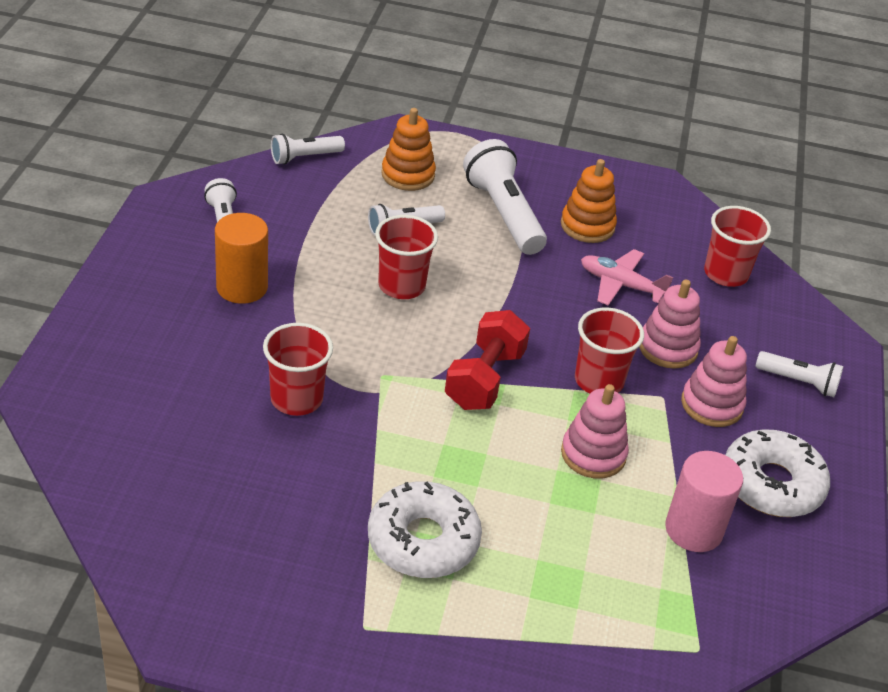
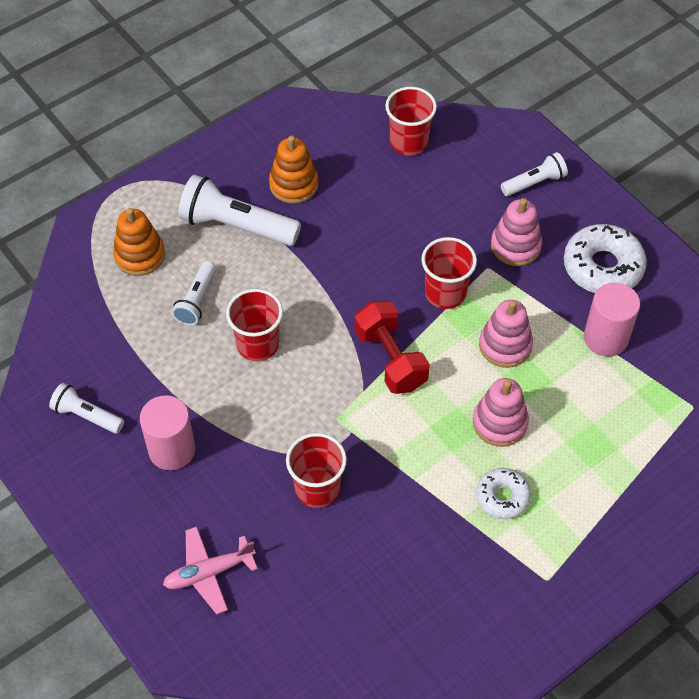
camera: 45 degrees left, 15 degrees up
orange cylinder [215,213,268,304] -> pink cylinder [140,395,196,470]
white flashlight [271,134,345,165] -> none
white donut [368,481,482,578] -> white donut [476,468,531,519], size x0.60
pink plane [581,249,673,305] -> pink plane moved to [163,526,258,614]
pink stacking toy [639,279,701,369] -> pink stacking toy moved to [473,378,529,447]

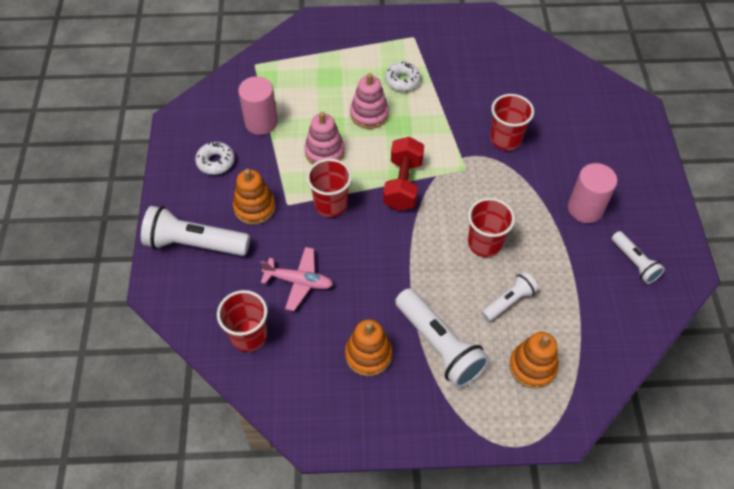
camera: 145 degrees left, 0 degrees up
pink plane [163,526,258,614] -> pink plane moved to [260,247,333,311]
pink stacking toy [491,198,542,266] -> orange stacking toy [233,169,276,225]
white flashlight [501,152,568,196] -> white flashlight [141,206,250,256], size x1.75
white donut [564,224,647,293] -> white donut [195,142,235,175], size x0.60

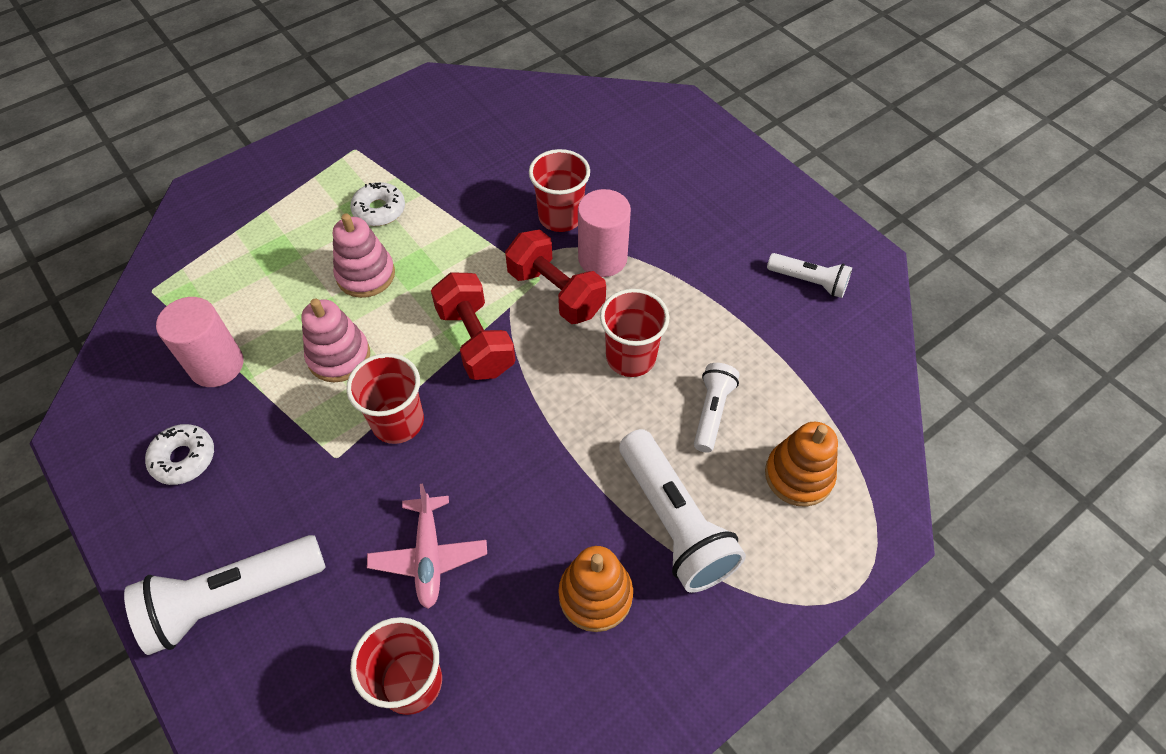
camera: 35 degrees left, 0 degrees up
orange stacking toy [233,169,276,225] -> none
pink plane [260,247,333,311] -> pink plane turned 105 degrees clockwise [367,484,487,609]
white flashlight [395,288,490,388] -> white flashlight turned 45 degrees clockwise [619,429,746,593]
pink cylinder [568,163,617,223] -> pink cylinder moved to [578,189,631,277]
none -> red dumbbell [505,230,606,324]

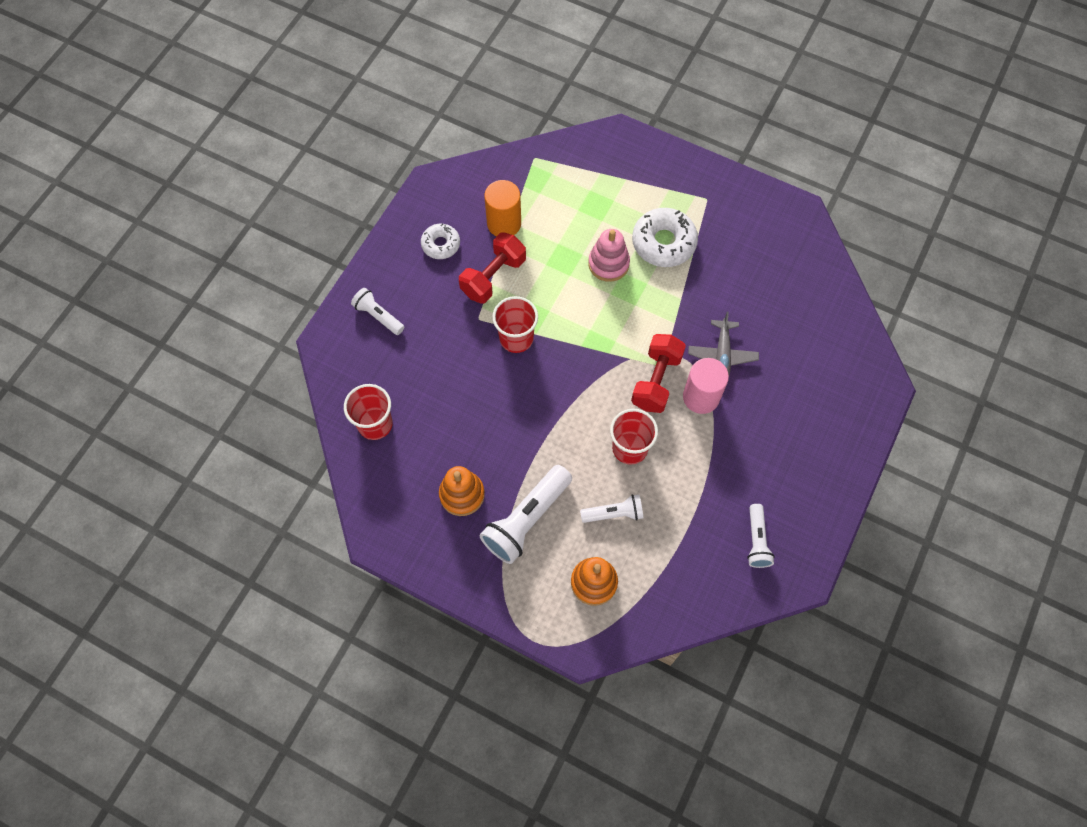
camera: 65 degrees right, 10 degrees up
white flashlight [124,535,326,655] -> white flashlight [351,288,404,335], size x0.57
pink cylinder [156,297,244,387] -> orange cylinder [484,180,521,236]
pink stacking toy [301,299,370,382] -> none
white donut [350,182,405,226] -> white donut [632,208,698,267], size x1.66
pink plane [367,484,487,609] -> none
red dumbbell [431,272,516,380] -> red dumbbell moved to [459,232,526,304]
red cup [529,149,590,232] -> grey plane [688,312,759,375]

